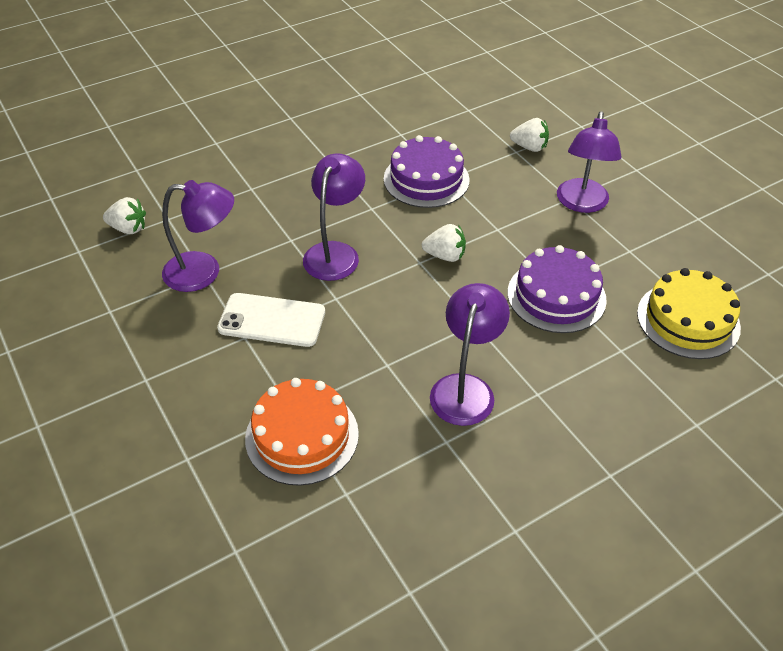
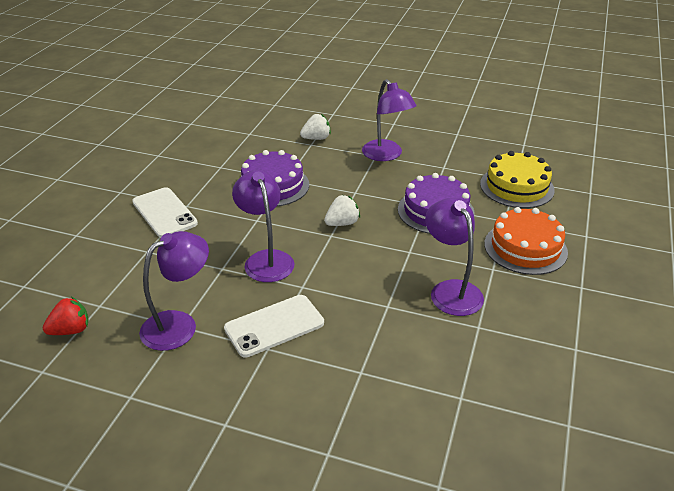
camera: 40 degrees left, 10 degrees down
white strawberry [103,197,146,234] -> red strawberry [43,297,88,335]
orange cake [245,378,359,486] -> orange cake moved to [484,207,568,275]
none -> white phone [132,187,198,238]

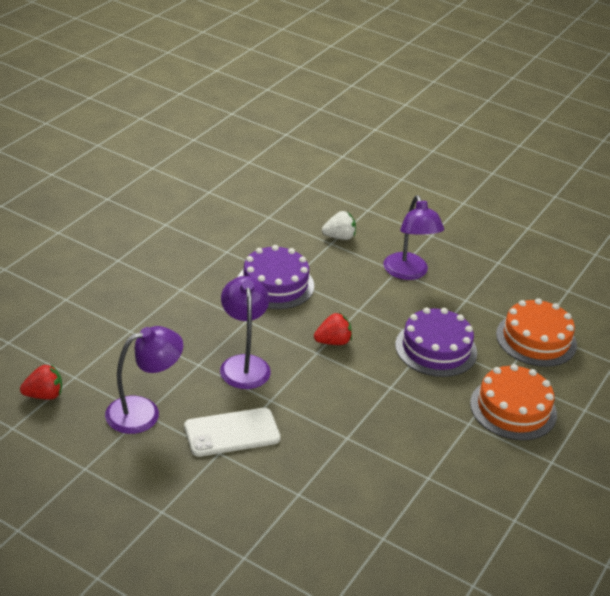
camera: 10 degrees right, 0 degrees up
white phone [132,187,198,238] -> none
white strawberry [324,195,360,226] -> red strawberry [314,313,352,345]
purple lamp [425,198,484,316] -> none
yellow cake [480,151,555,208] -> orange cake [496,298,577,367]

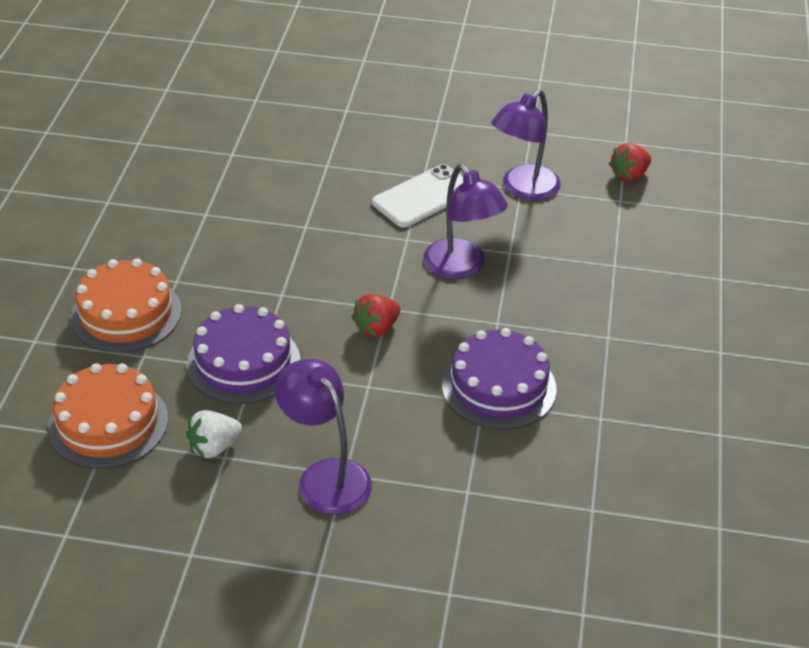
camera: 160 degrees right, 5 degrees up
white strawberry [322,211,356,240] -> white strawberry moved to [186,410,242,458]

